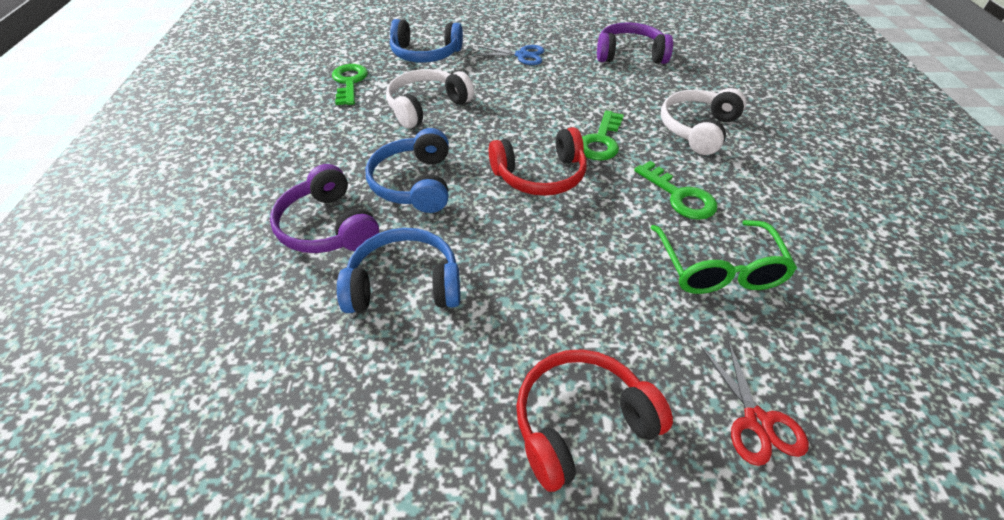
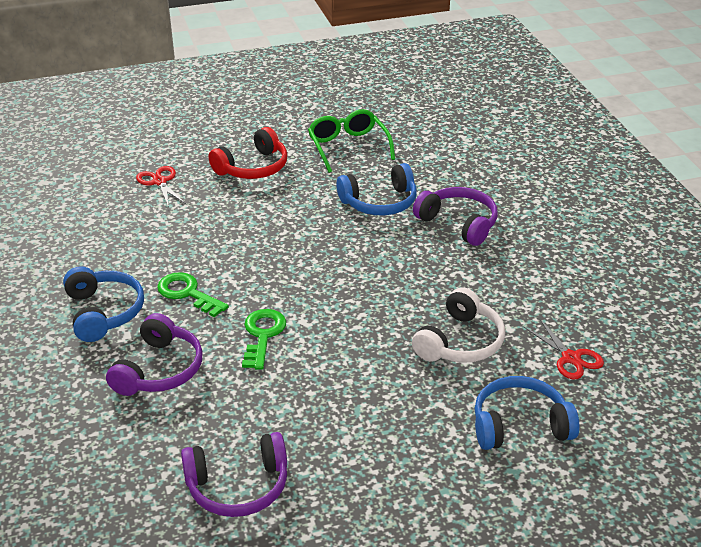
camera: 165 degrees right, 10 degrees down
green key [332,64,368,105] -> red scissors [524,319,604,379]
blue headphones [365,128,449,213] -> blue headphones moved to [63,266,144,342]
blue scissors [475,45,544,65] -> none
red headphones [489,127,587,196] -> none
green glasses [650,220,797,294] -> green glasses moved to [308,109,395,173]
white headphones [661,88,746,155] -> purple headphones [106,313,203,396]

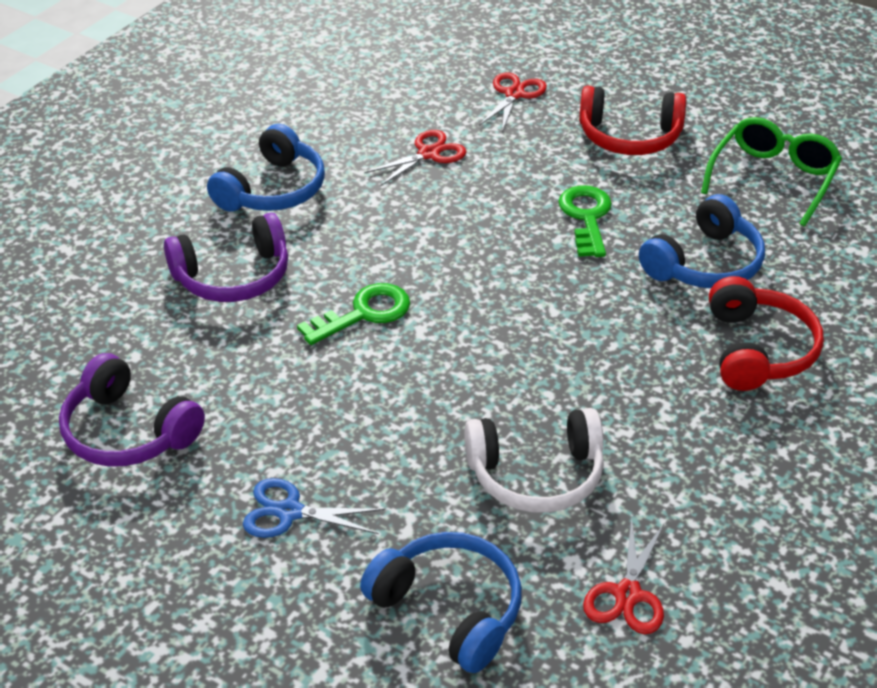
camera: 50 degrees right, 5 degrees up
green key [157,272,229,317] -> green key moved to [558,185,612,257]
blue headphones [336,163,417,215] -> blue headphones turned 75 degrees counterclockwise [639,194,765,288]
purple headphones [413,187,498,246] -> red headphones [709,276,824,391]
none -> blue scissors [243,478,385,538]
none -> red scissors [364,130,467,186]

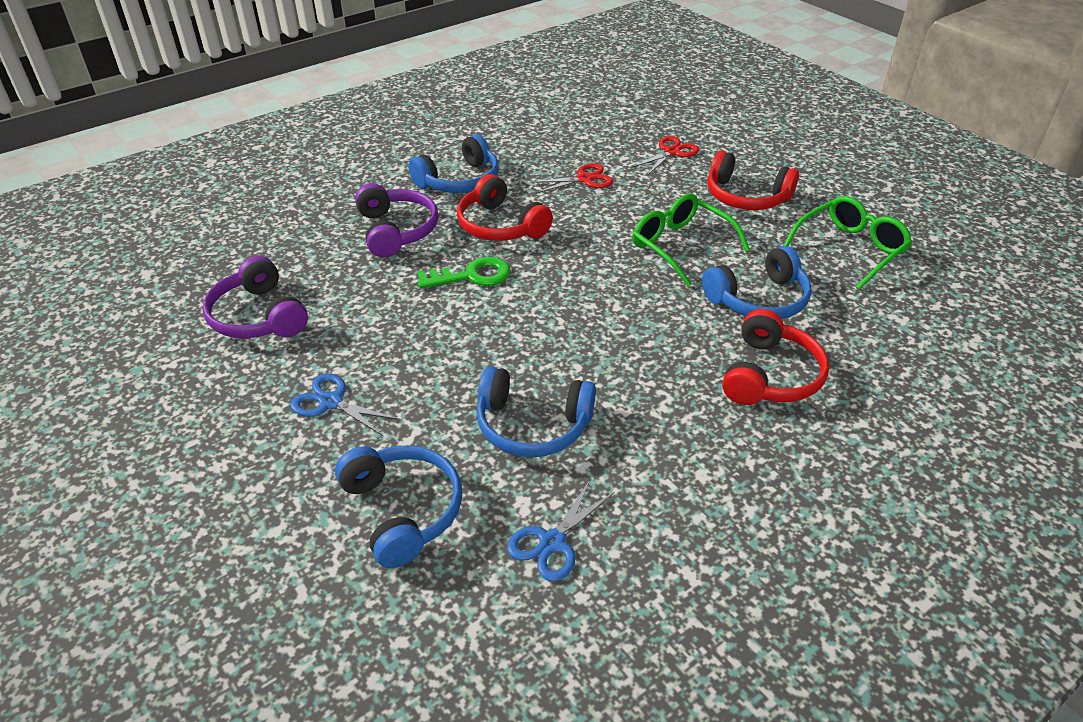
camera: 20 degrees right, 0 degrees up
purple headphones [164,213,288,302] -> purple headphones turned 105 degrees counterclockwise [355,183,438,258]
white headphones [464,408,604,513] -> blue headphones [477,366,596,457]
green key [558,185,612,257] -> green glasses [633,193,750,287]
red scissors [583,516,664,634] -> blue scissors [507,480,615,582]
none -> red headphones [457,174,553,241]

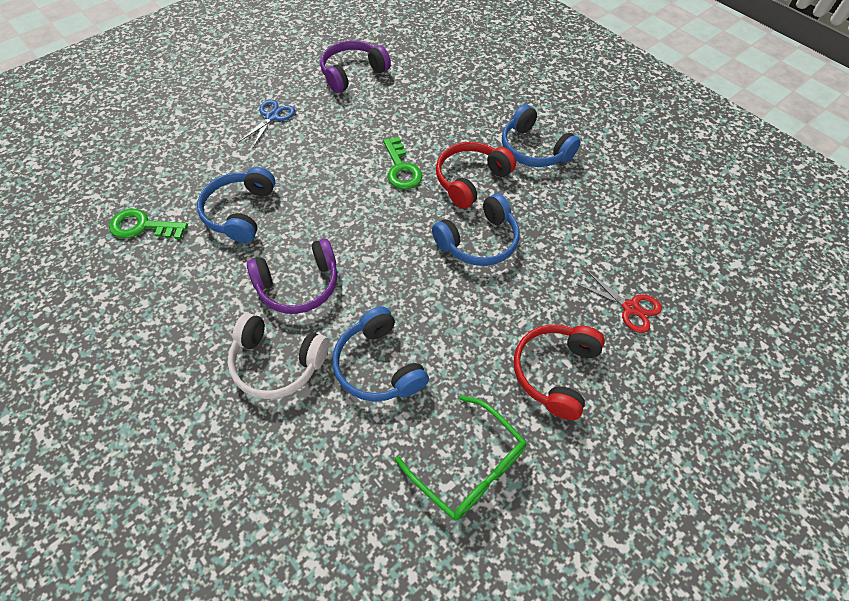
camera: 85 degrees right, 15 degrees up
blue headphones [335,445,462,568] -> blue headphones moved to [432,194,519,266]
purple headphones [355,183,438,258] -> purple headphones moved to [247,238,337,314]
blue scissors [507,480,615,582] -> green key [109,208,188,239]
red scissors [530,163,613,193] -> none
green glasses [633,193,750,287] -> none
red headphones [722,309,829,405] -> white headphones [227,313,329,399]

